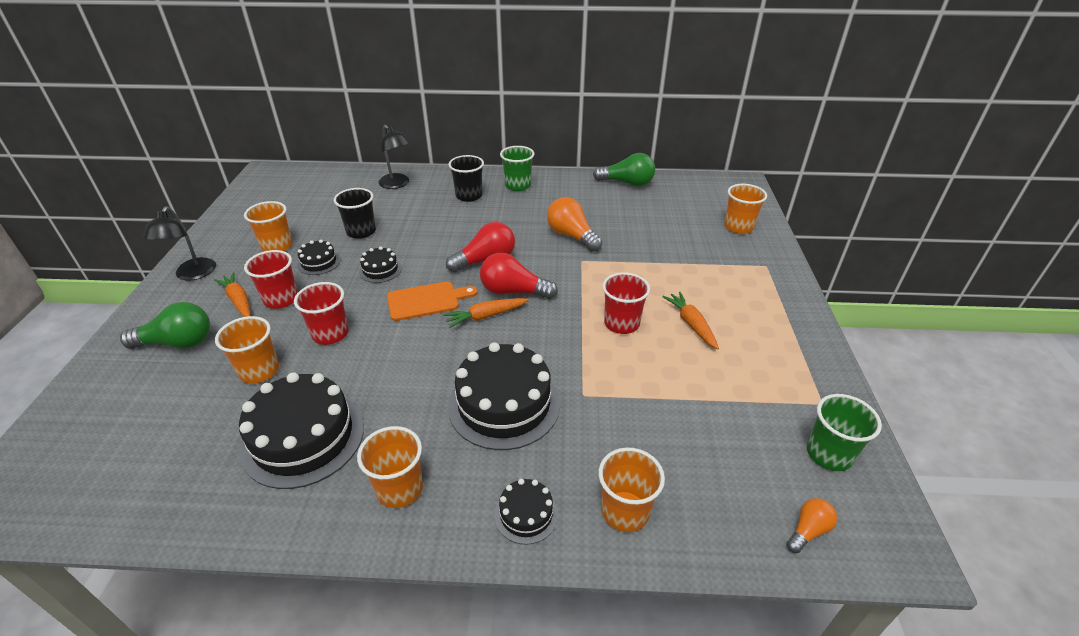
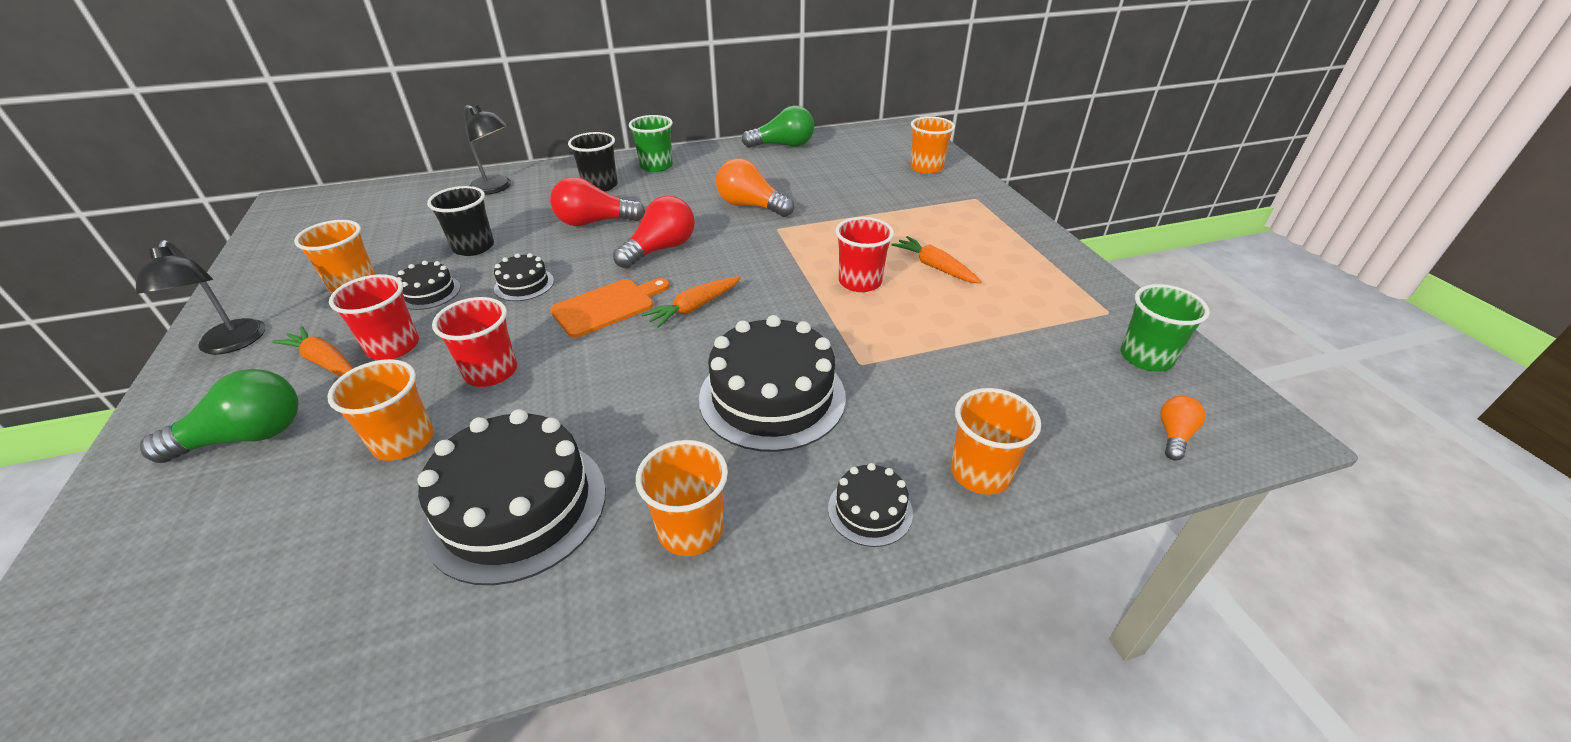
camera: 20 degrees left, 0 degrees up
red light bulb [480,253,558,299] -> red light bulb moved to [550,177,645,226]

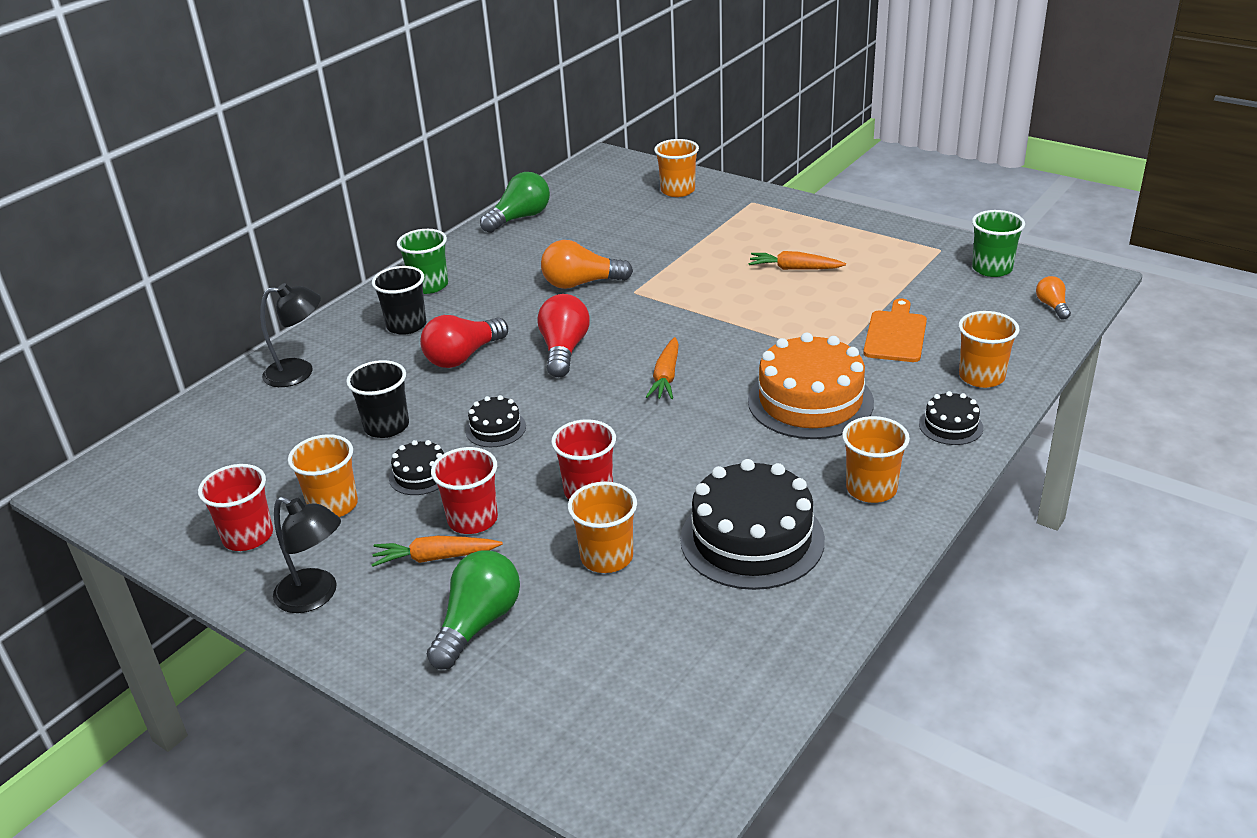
camera: 35 degrees left, 5 degrees down
orange cutting board [550,278,670,338] -> orange cutting board moved to [863,299,927,362]
black cake [699,315,846,452] -> orange cake [748,333,874,439]
red cup [835,217,894,292] -> red cup moved to [198,464,273,551]

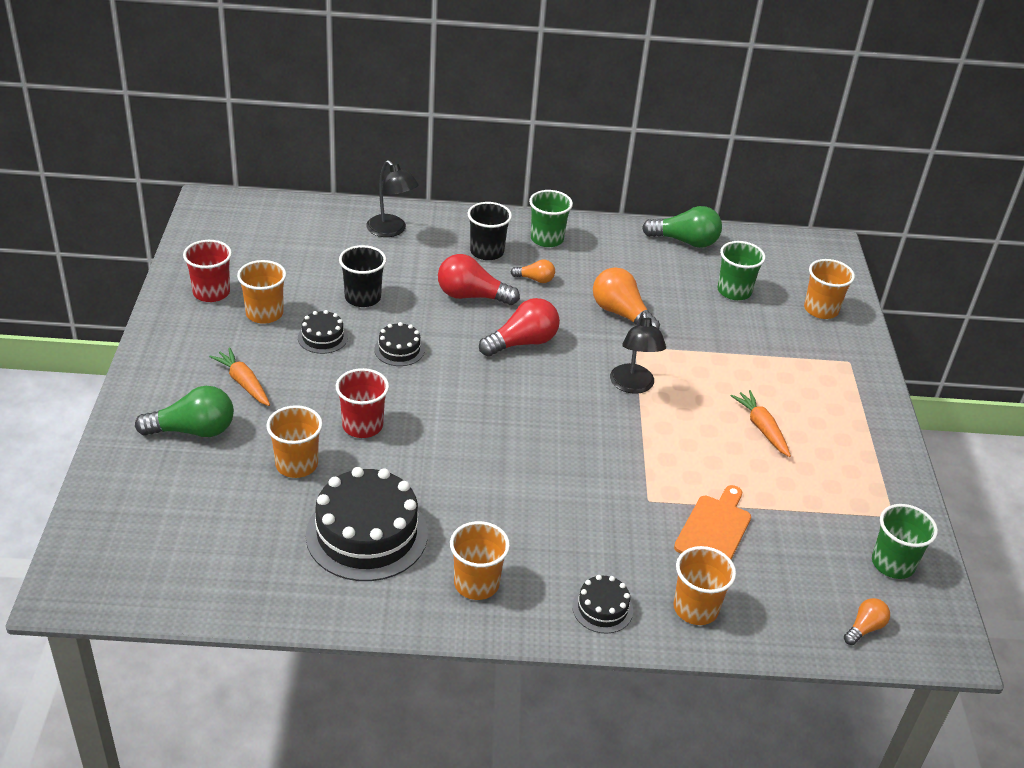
camera: 50 degrees right, 5 degrees up
black lamp [273,497,341,613] -> black lamp moved to [610,311,666,394]
red cup [431,447,498,534] -> none
orange carrot [646,337,679,399] -> none
orange cake [748,333,874,439] -> none
orange cutting board [863,299,927,362] -> orange cutting board turned 45 degrees counterclockwise [674,485,751,559]
none -> orange light bulb [511,260,555,283]
none -> green cup [717,241,766,300]

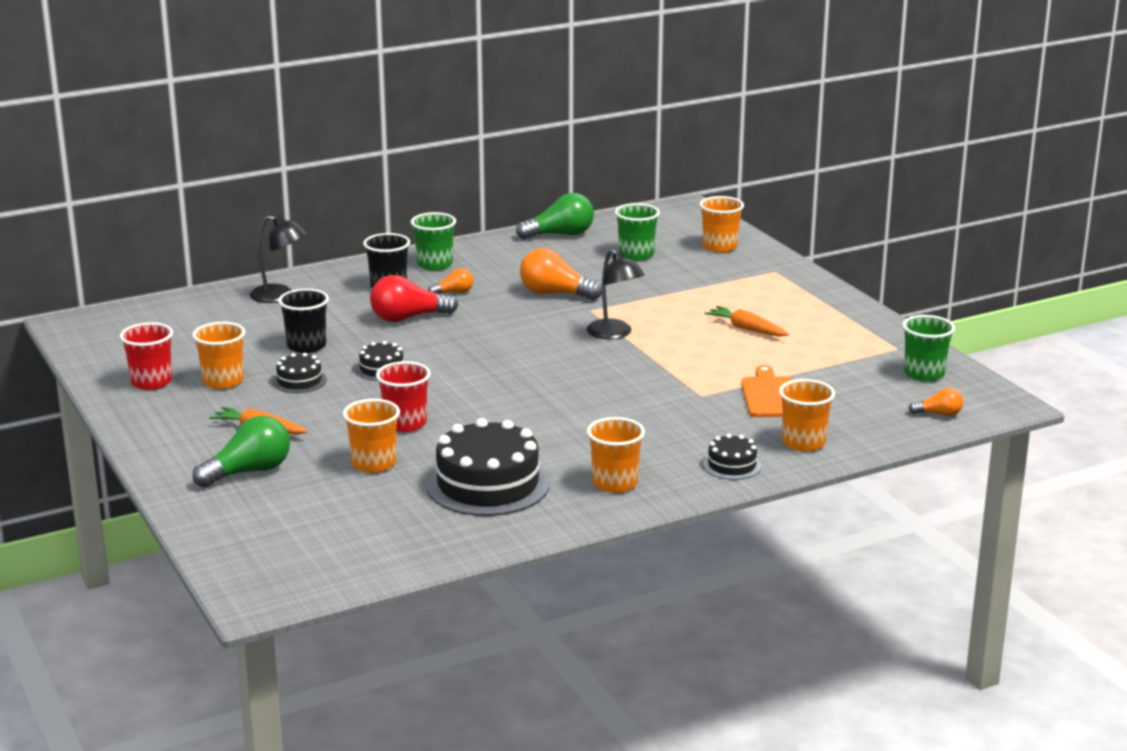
camera: 25 degrees left, 15 degrees down
red light bulb [479,298,560,357] -> none
orange light bulb [844,598,890,645] -> orange light bulb turned 75 degrees clockwise [908,388,963,416]

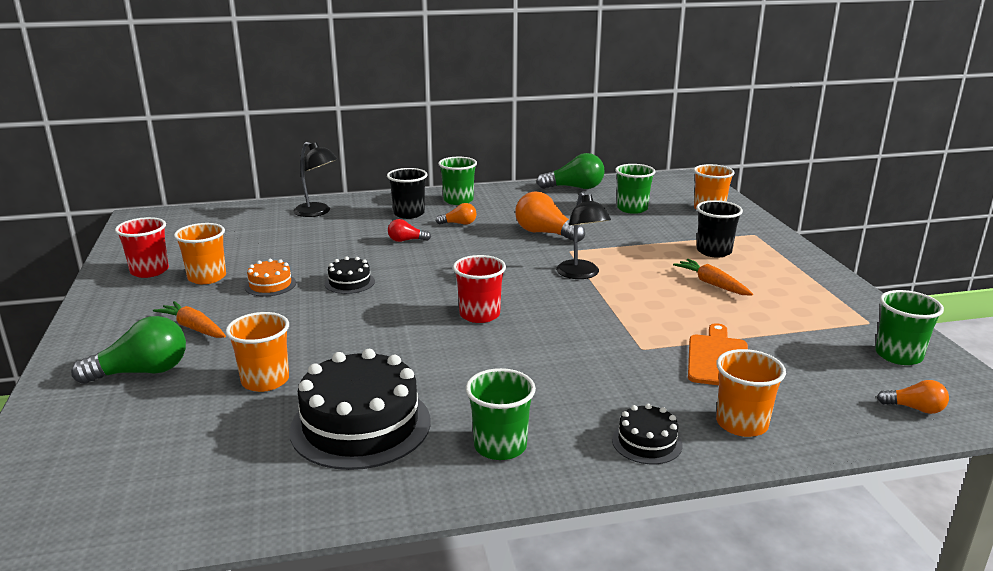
camera: 15 degrees right, 0 degrees up
black cake [273,353,327,393] -> orange cake [245,259,296,296]
black cup [278,289,329,353] -> black cup moved to [696,200,743,258]
red light bulb [370,275,458,322] -> red light bulb [388,219,431,242], size x0.54
red cup [376,361,431,432] -> red cup moved to [453,255,506,323]
orange cup [587,417,645,493] -> green cup [466,368,536,460]

